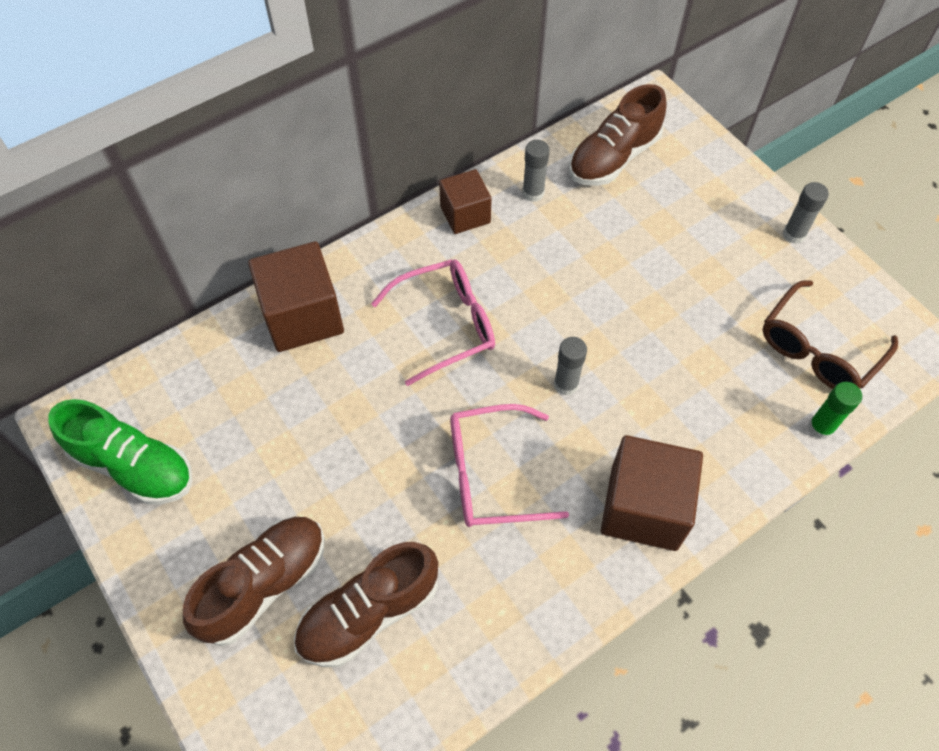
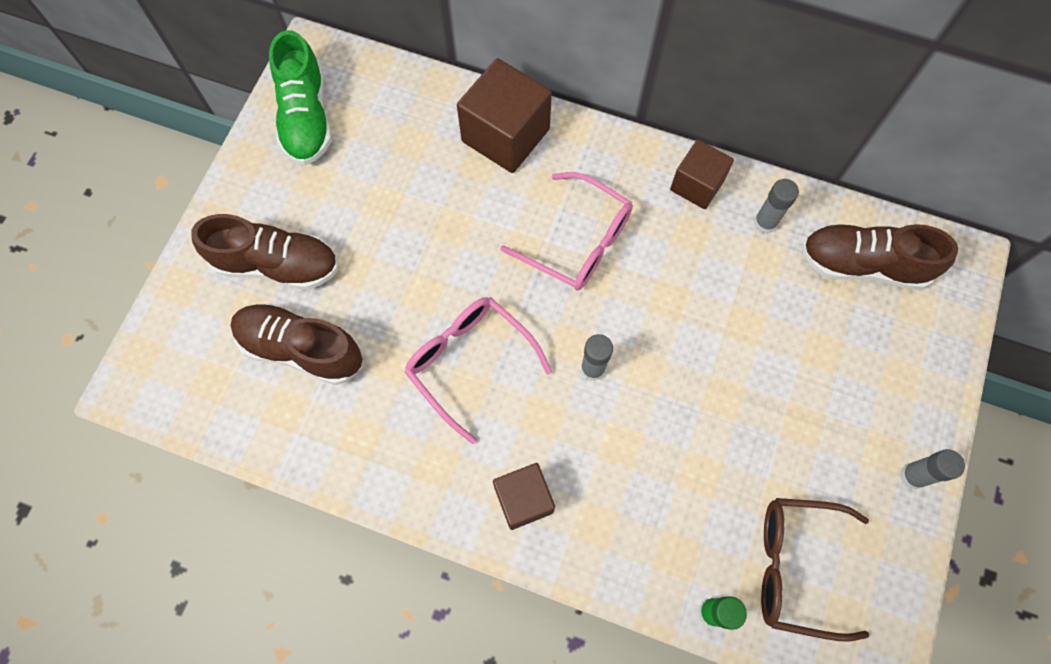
camera: 55 degrees right, 10 degrees up
brown cube [601,435,703,551] -> brown cube [493,463,555,530], size x0.62

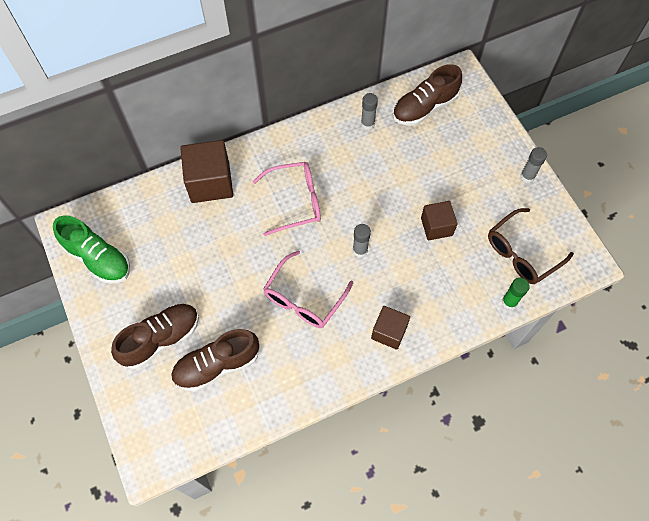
camera: 45 degrees left, 5 degrees down
pink glasses [405,297,552,444] -> pink glasses turned 60 degrees counterclockwise [263,250,353,328]
brown cube [670,140,734,209] -> brown cube moved to [421,201,458,240]

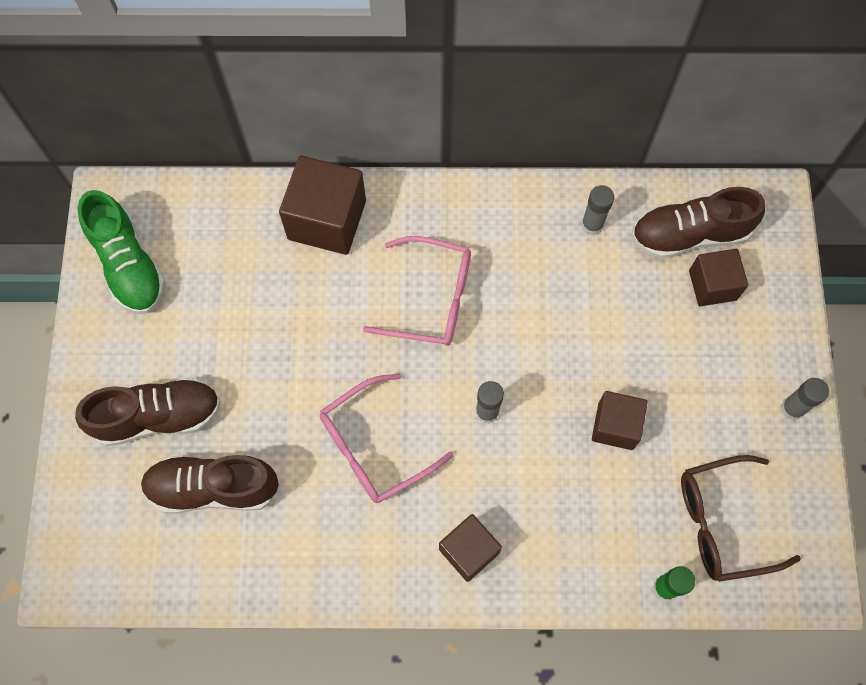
camera: 25 degrees right, 5 degrees up
none -> brown cube [689,249,748,307]

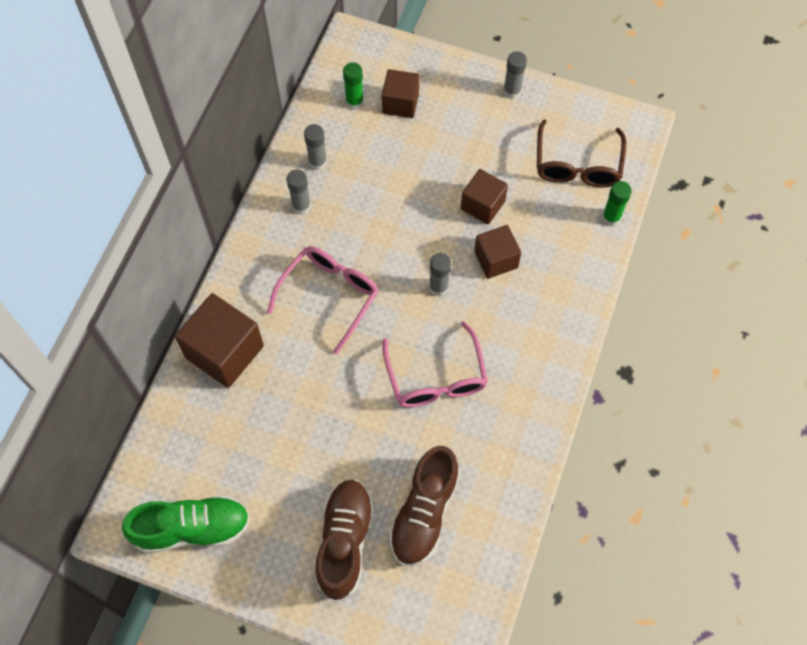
camera: 70 degrees left, 5 degrees down
brown cube [439,514,502,582] -> brown cube moved to [474,225,521,279]
brown shoe [631,187,765,259] -> green glue stick [343,62,364,110]
none -> grey glue stick [287,170,311,215]

